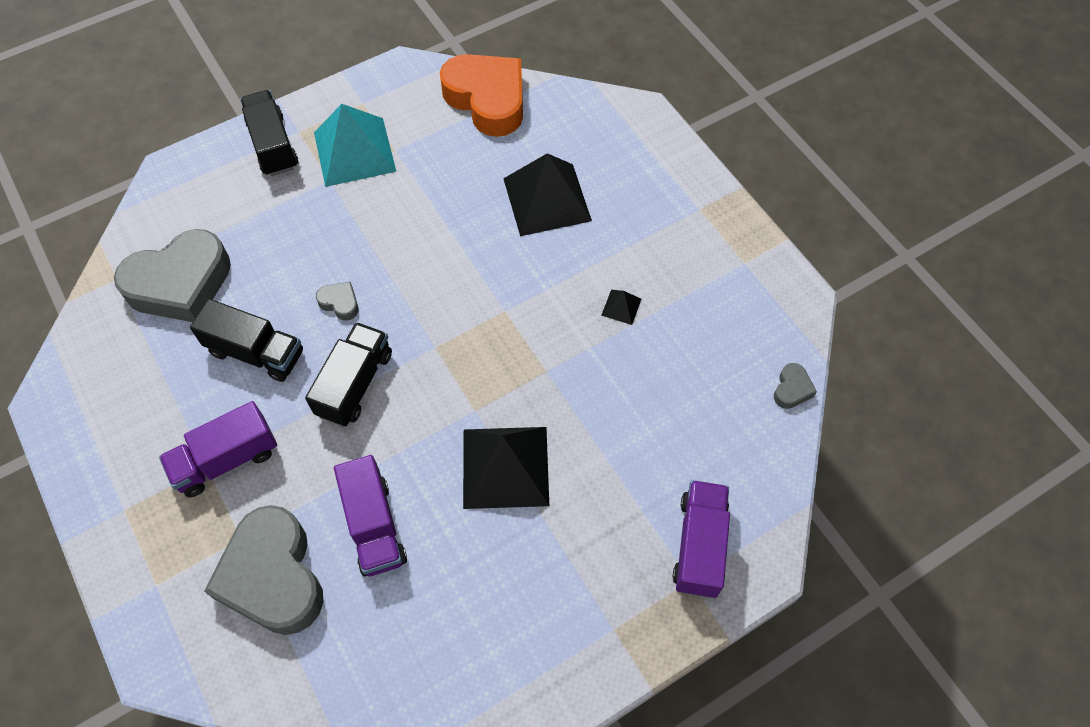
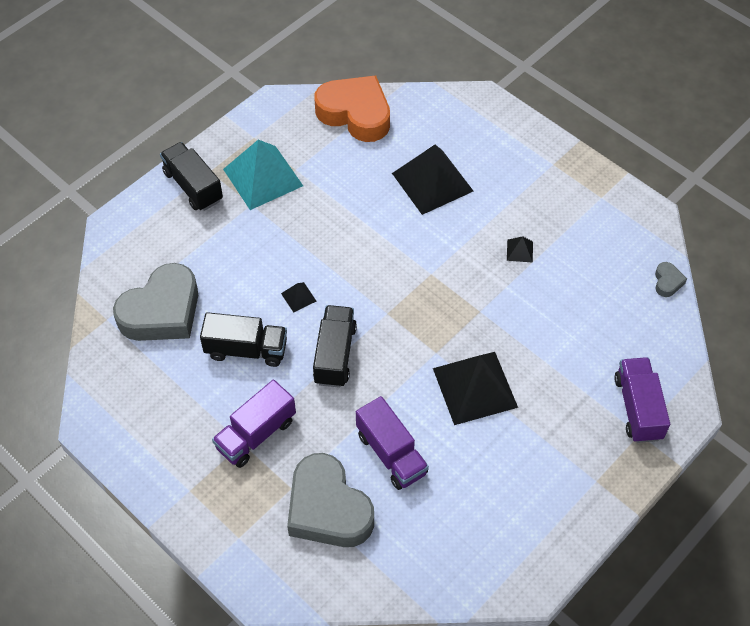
camera: 15 degrees left, 5 degrees down
grey heart [316,282,358,321] -> black pyramid [281,282,316,313]

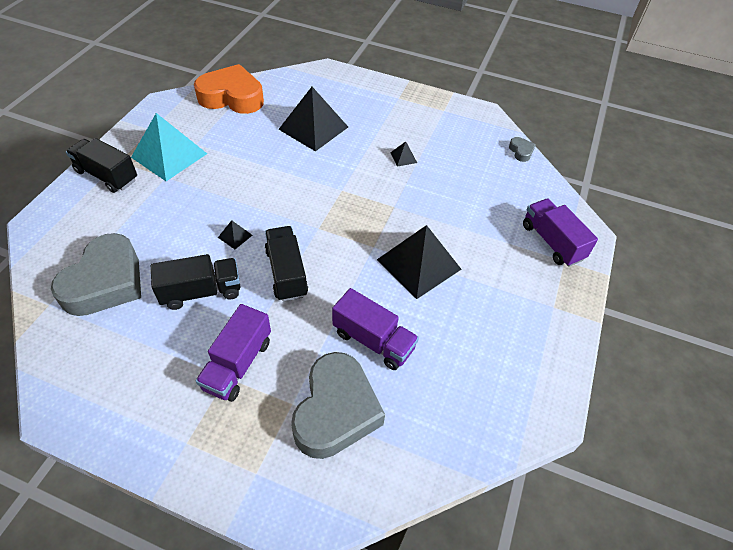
camera: 25 degrees left, 5 degrees down
grey heart [287,453,374,547] -> grey heart turned 105 degrees counterclockwise [291,352,385,459]

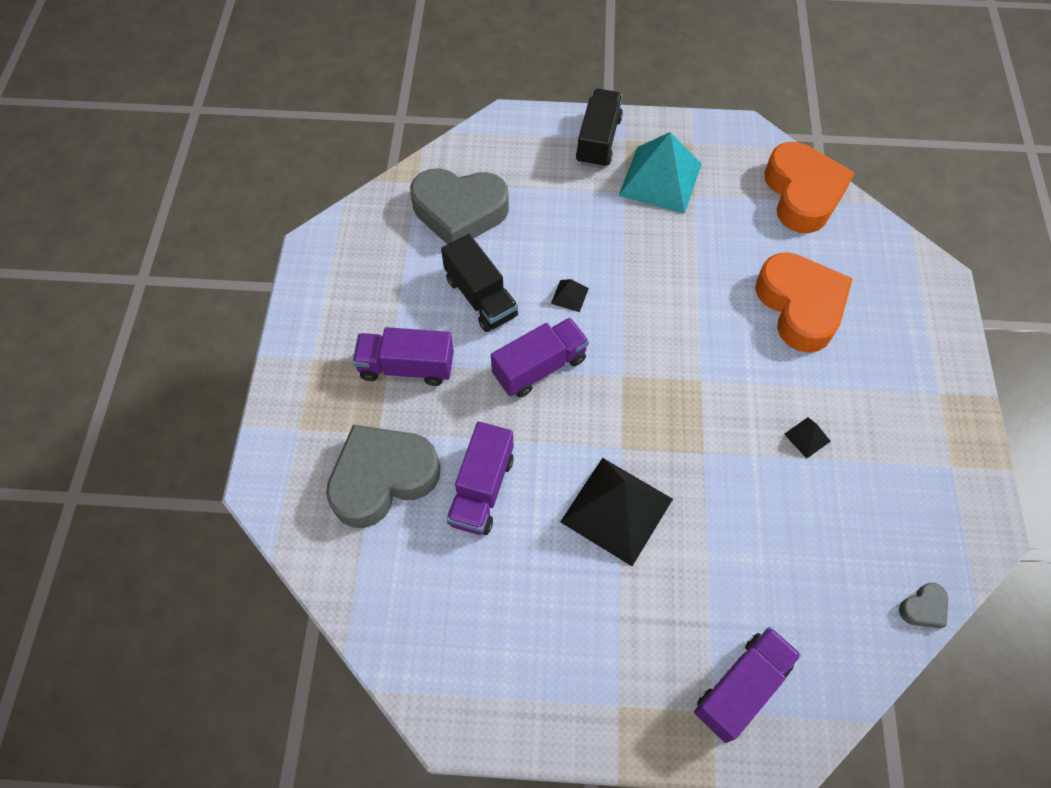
camera: 75 degrees right, 10 degrees up
black truck [265,226,308,302] -> purple truck [491,318,589,398]
black pyramid [278,87,348,152] -> orange heart [755,252,853,353]
grey heart [291,352,385,459] -> grey heart turned 150 degrees clockwise [326,425,440,528]

